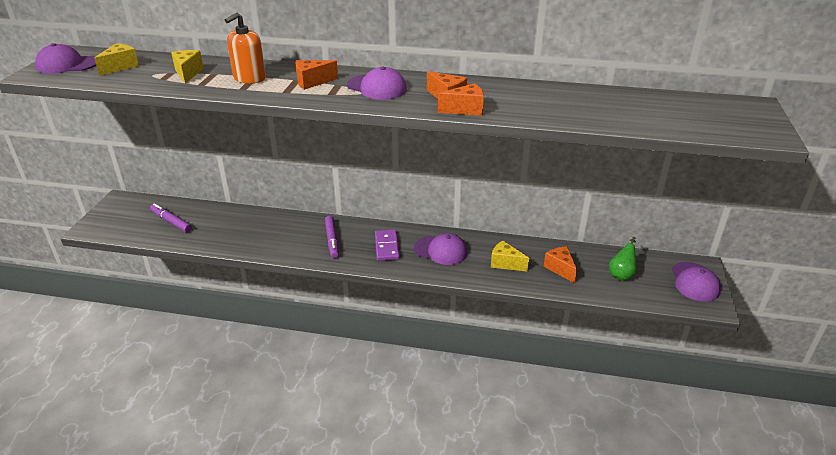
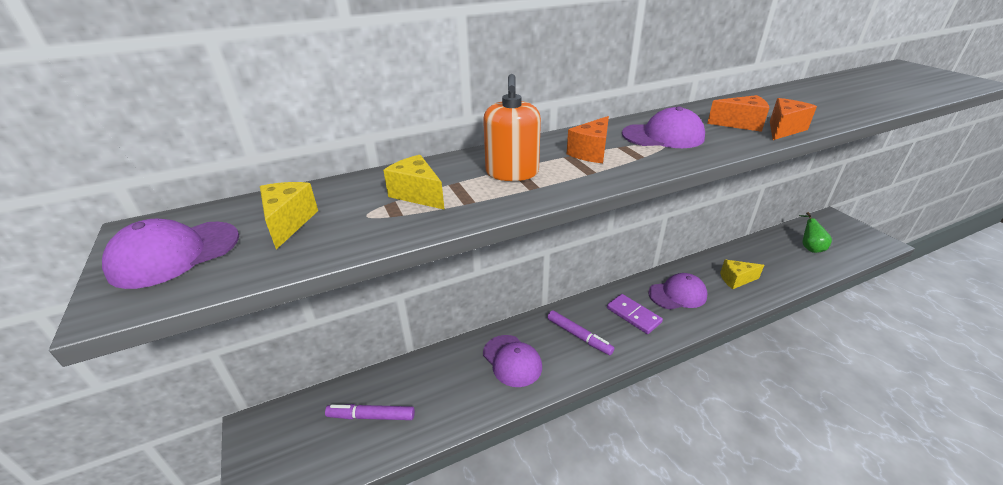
camera: 35 degrees left, 0 degrees up
orange cheese [543,246,577,283] -> none
purple cap [672,262,721,302] -> purple cap moved to [483,335,542,387]

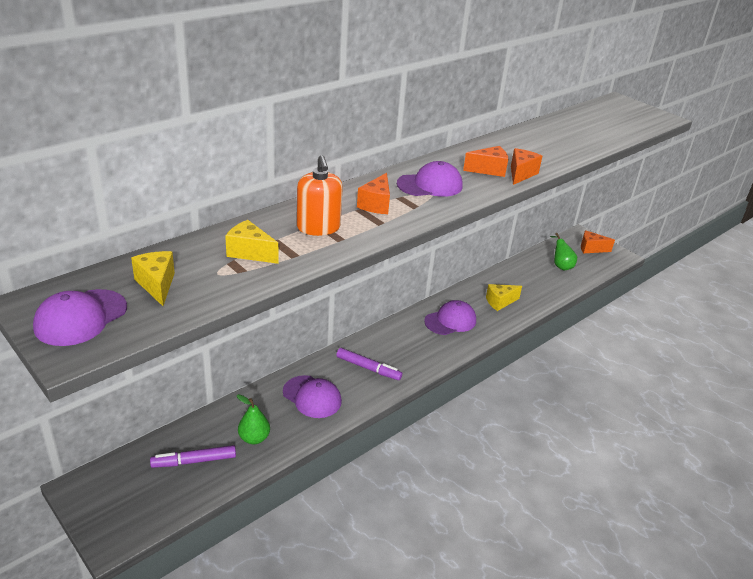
camera: 20 degrees left, 0 degrees up
purple domino [607,294,663,334] -> none
none -> green pear [237,394,270,444]
none -> orange cheese [581,230,615,253]

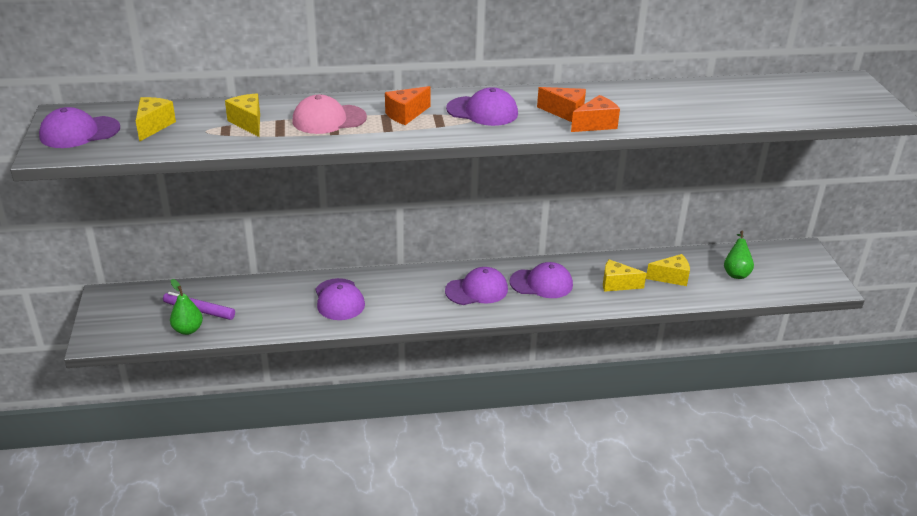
camera: 35 degrees right, 0 degrees up
green pear [237,394,270,444] -> green pear moved to [170,279,203,335]
orange soap dispenser [297,155,343,236] -> pink cap [293,95,367,134]
purple marker [336,348,402,380] -> none
orange cheese [581,230,615,253] -> none
none -> purple cap [445,267,508,305]
none -> yellow cheese [646,254,690,286]

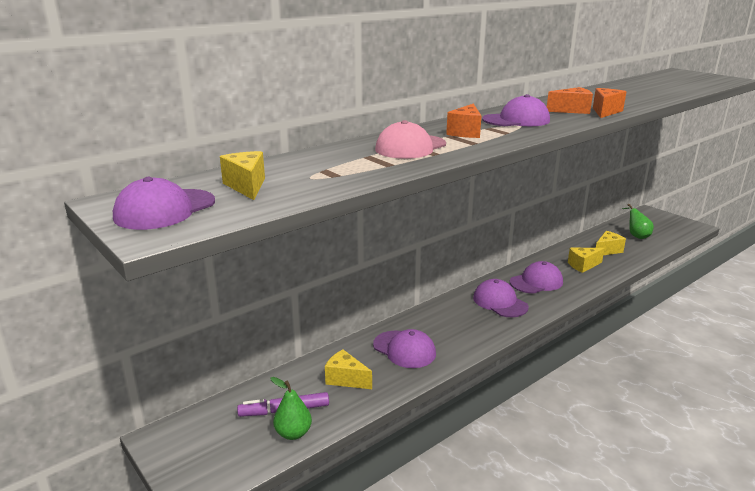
camera: 30 degrees left, 10 degrees down
yellow cheese [225,94,260,137] -> yellow cheese moved to [325,350,372,389]
purple cap [445,267,508,305] -> purple cap turned 75 degrees counterclockwise [473,279,529,317]

